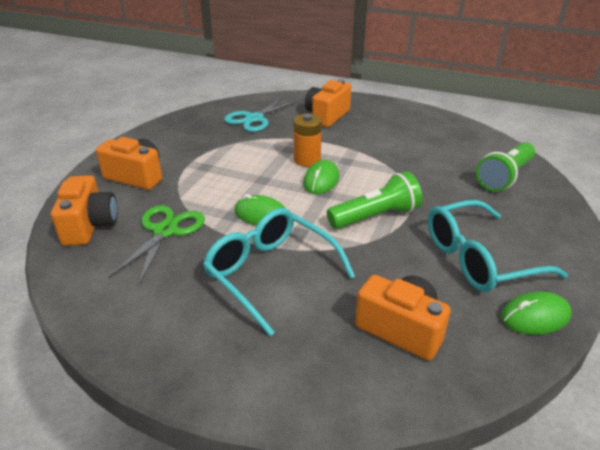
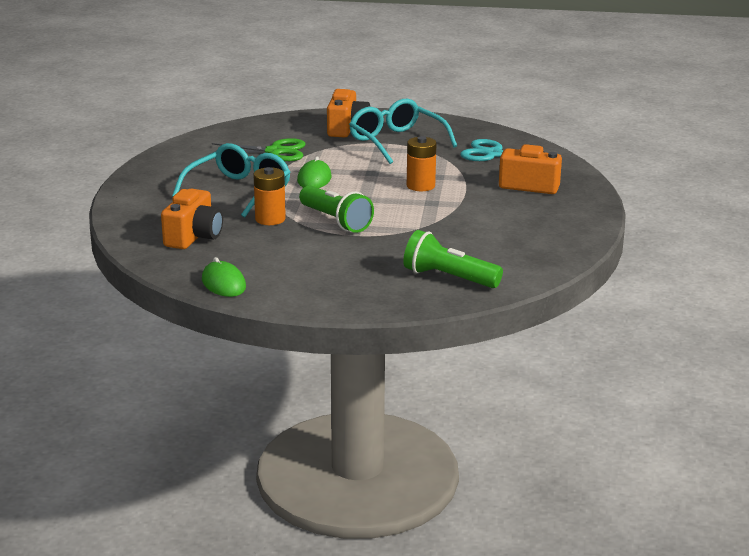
camera: 75 degrees right, 10 degrees down
orange camera [51,175,118,246] -> none
green mouse [303,160,339,194] -> none
turquoise glasses [428,200,568,292] -> turquoise glasses moved to [349,99,457,164]
none -> orange battery [253,167,286,225]

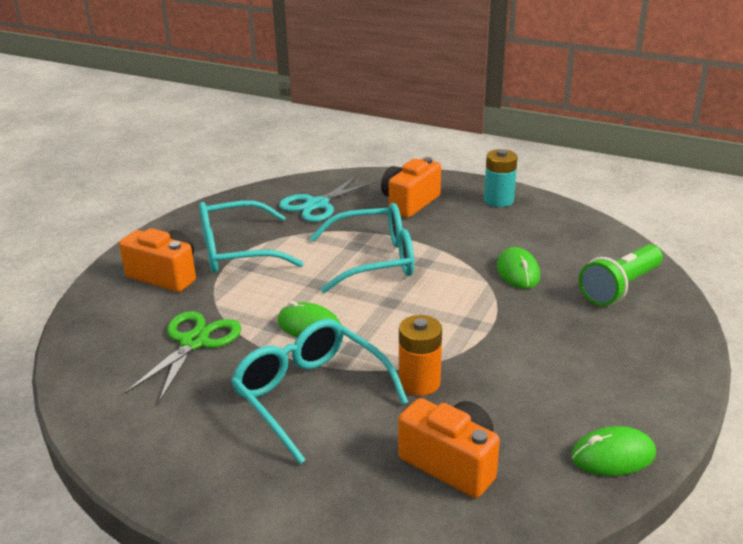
camera: 70 degrees left, 5 degrees up
green flashlight [299,185,374,233] -> none
orange battery [407,136,437,191] -> turquoise glasses [310,203,414,293]
none -> turquoise battery [484,149,517,207]
none -> green mouse [497,247,540,289]

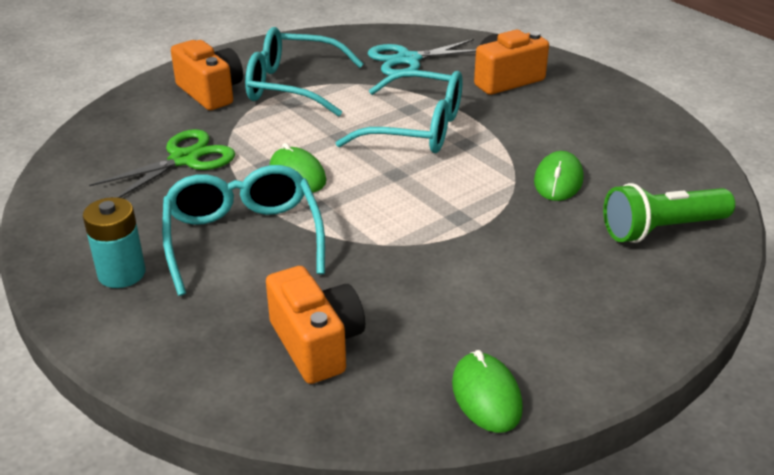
camera: 25 degrees right, 5 degrees up
orange battery [399,315,442,396] -> none
turquoise battery [484,149,517,207] -> turquoise battery moved to [83,197,145,288]
green mouse [571,426,656,476] -> green mouse turned 60 degrees clockwise [452,350,523,433]

